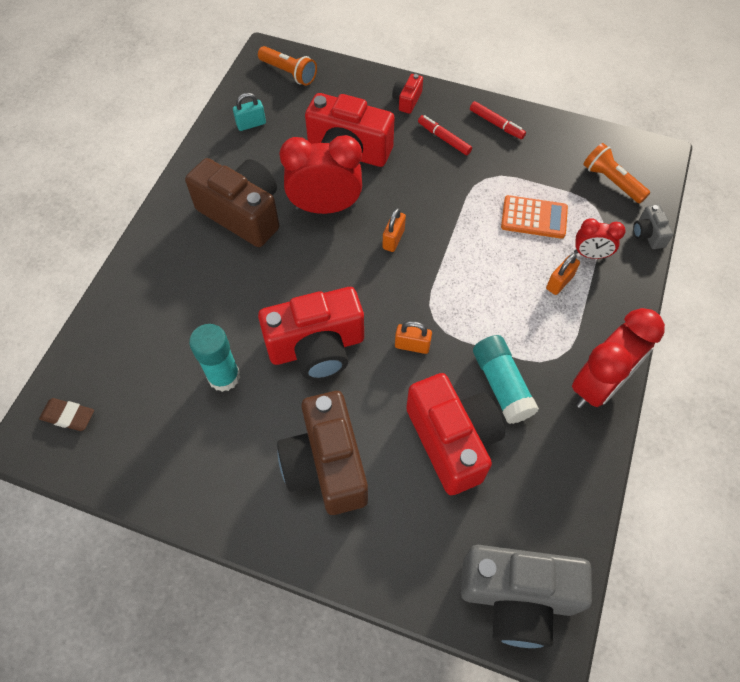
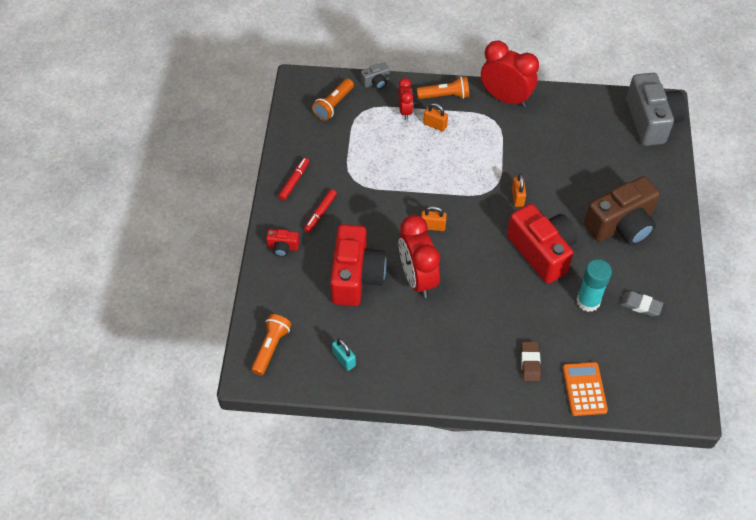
camera: 105 degrees left, 5 degrees down
brown eraser [39,398,94,431] -> brown eraser moved to [521,342,541,381]
brown camera [185,158,279,247] -> none
red camera [406,373,505,495] -> none
turquoise glue stick [473,335,539,424] -> none
orange calculator [501,195,568,239] -> orange calculator moved to [563,362,608,416]
none -> orange flashlight [417,76,469,99]
none -> grey eraser [620,291,663,316]

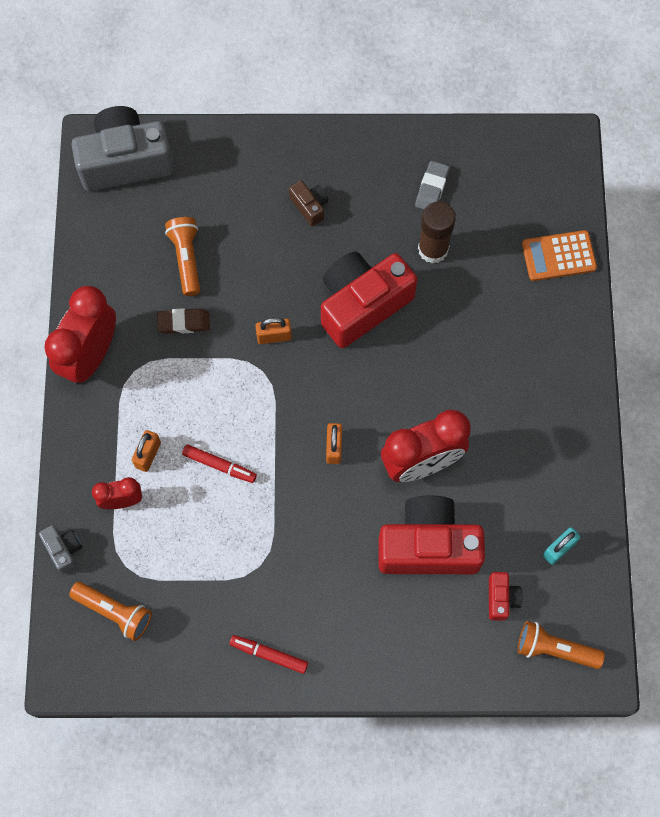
camera: 95 degrees left, 15 degrees up
red camera [266,229,299,257] -> red camera moved to [489,572,523,621]
red marker [304,189,337,233] -> red marker moved to [182,444,257,483]
orange flashlight [417,76,469,99] -> orange flashlight moved to [165,217,200,296]
brown eraser [521,342,541,381] -> brown eraser moved to [157,308,210,334]
turquoise glue stick [576,259,612,312] -> brown glue stick [418,201,456,264]
brown camera [584,176,660,245] -> brown camera [289,180,328,226], size x0.44

